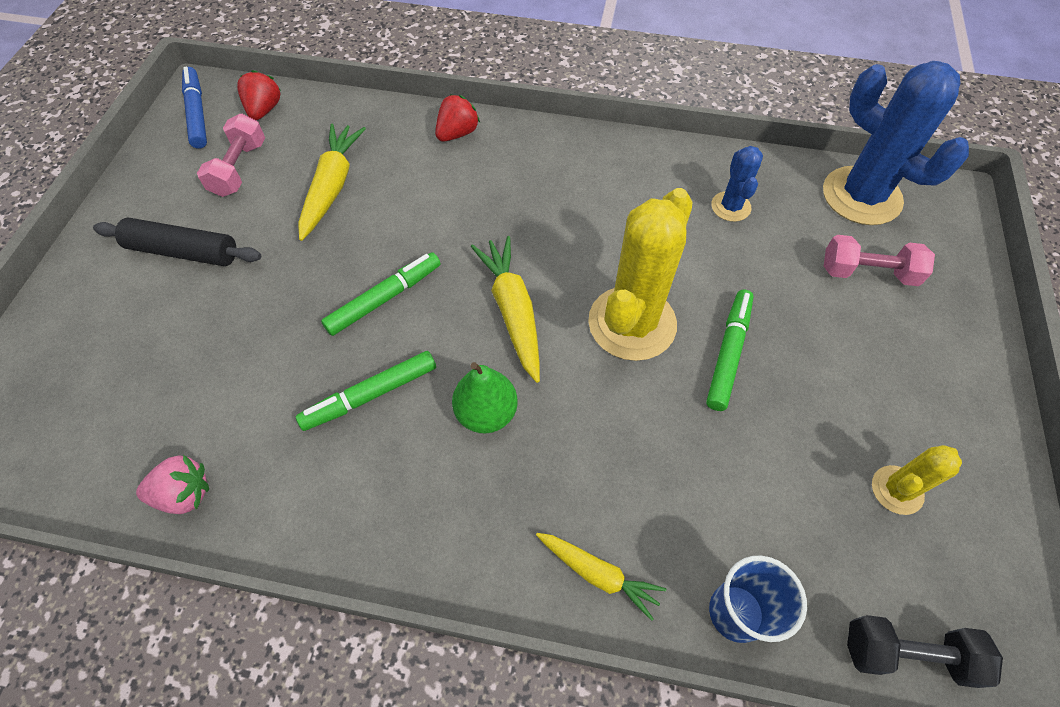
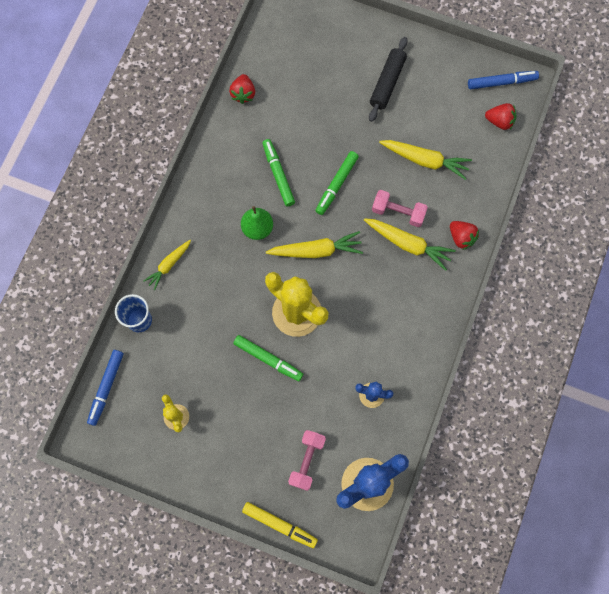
camera: 100 degrees right, 15 degrees up
pink strawberry [136,455,209,514] -> red strawberry [229,74,255,104]
pink dumbbell [197,114,265,197] -> pink dumbbell moved to [372,190,428,227]
green marker [321,252,441,336] -> green marker turned 60 degrees clockwise [315,151,359,215]
black dumbbell [847,615,1003,688] -> blue marker [87,350,124,426]
none -> yellow marker [242,502,318,548]
none -> yellow carrot [364,218,456,271]

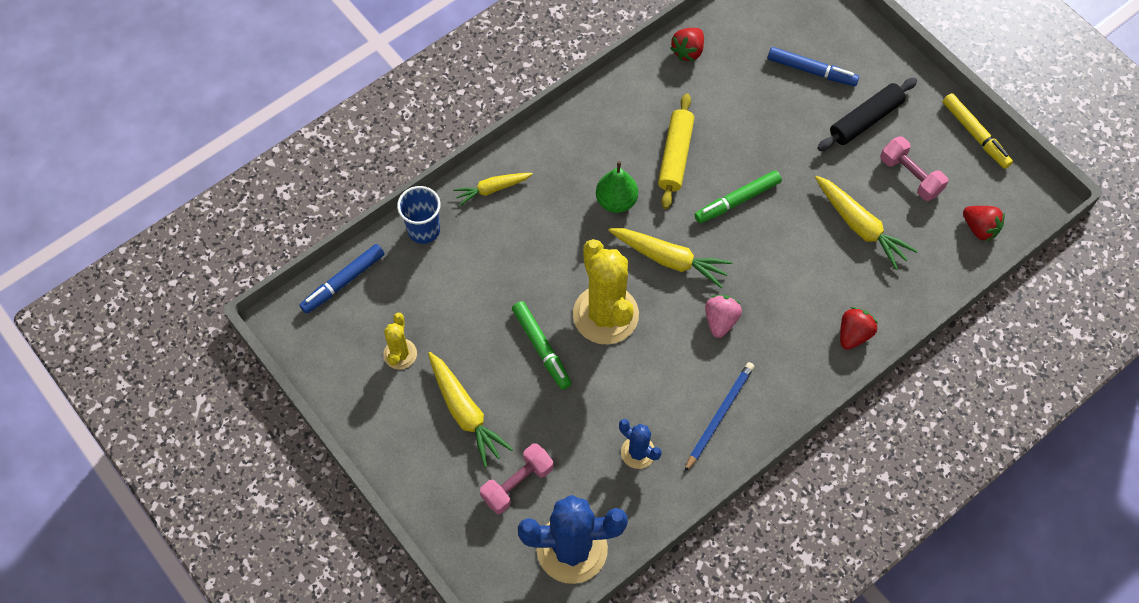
camera: 30 degrees right, 10 degrees down
yellow marker [242,502,318,548] -> yellow marker moved to [943,93,1013,169]
green marker [262,139,295,206] -> yellow rolling pin [658,93,694,209]
yellow carrot [364,218,456,271] -> yellow carrot moved to [428,352,513,467]
pink dumbbell [372,190,428,227] -> pink dumbbell moved to [880,136,948,201]
red strawberry [450,221,479,250] -> red strawberry turned 135 degrees counterclockwise [840,307,878,350]
blue marker [468,71,539,89] -> blue marker moved to [768,47,859,86]
none -> blue pencil [685,362,754,472]
none -> pink strawberry [705,295,742,338]

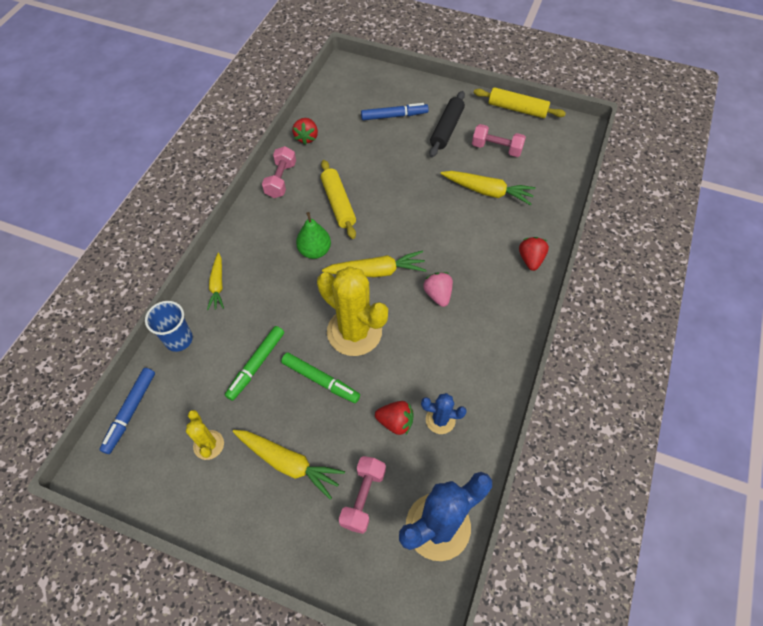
camera: 30 degrees left, 5 degrees down
yellow carrot [453,173,533,206] -> yellow carrot turned 45 degrees counterclockwise [207,253,224,310]
blue pencil [685,362,754,472] -> none
green marker [695,170,782,223] -> green marker moved to [225,326,284,401]
yellow marker [943,93,1013,169] -> yellow rolling pin [474,87,566,118]
red strawberry [963,206,1005,242] -> red strawberry moved to [375,401,414,435]
none -> pink dumbbell [262,146,296,198]

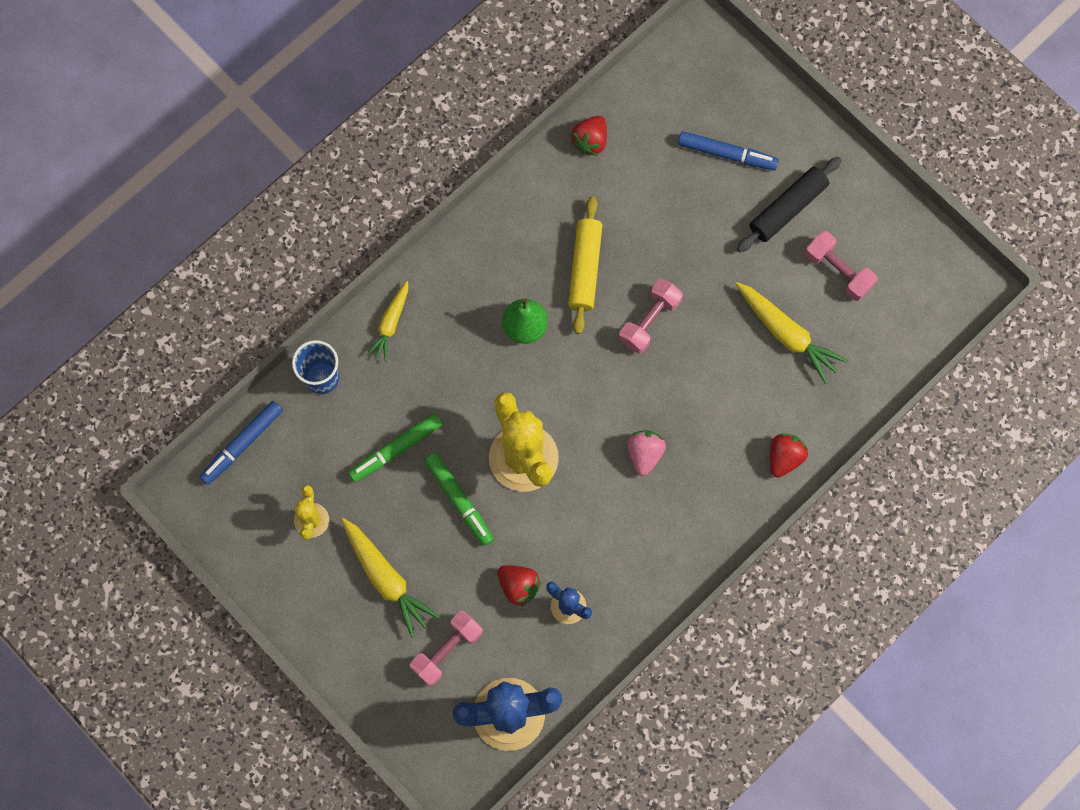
camera: 25 degrees right, 15 degrees up
pink dumbbell [262,146,296,198] -> pink dumbbell moved to [619,279,683,354]
yellow carrot [322,250,427,277] -> none
yellow rolling pin [474,87,566,118] -> none

